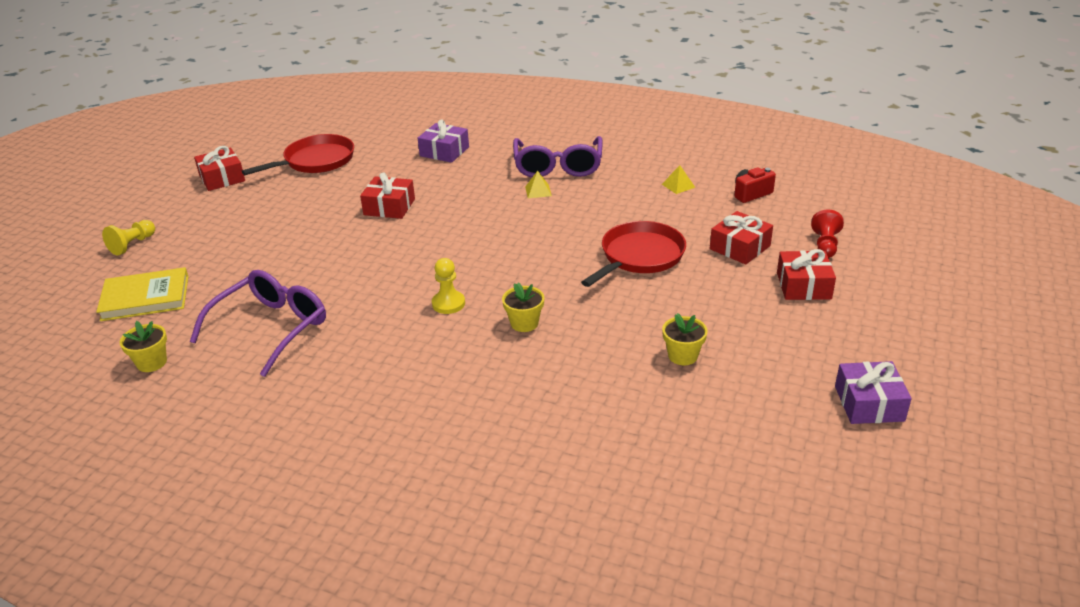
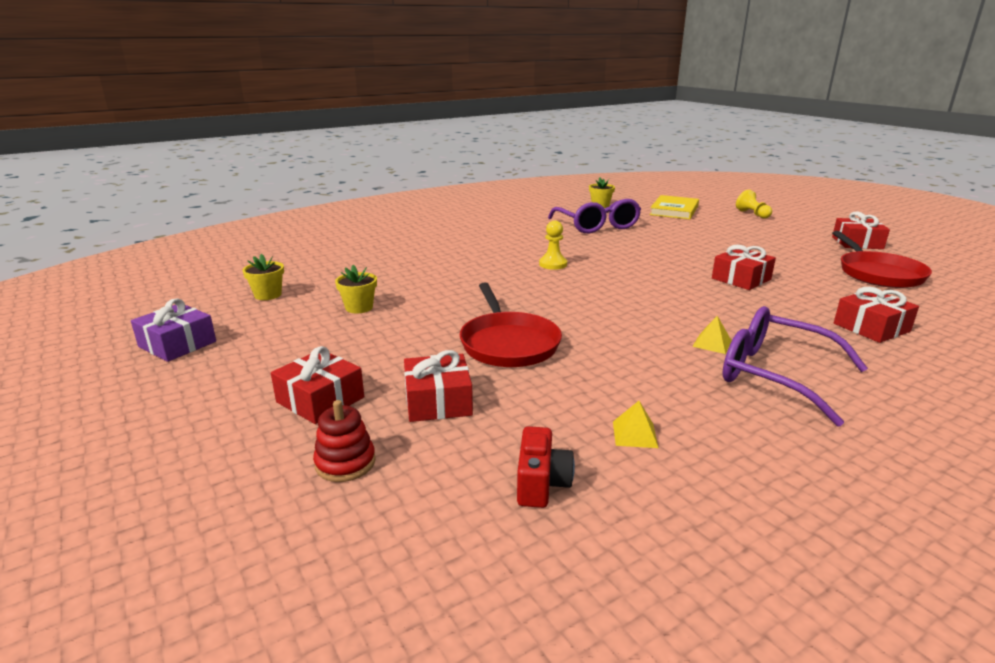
camera: 125 degrees right, 10 degrees down
purple gift [418,120,469,163] -> red gift [834,287,919,343]
yellow flower pot [502,283,544,332] -> yellow flower pot moved to [243,254,284,300]
red pawn [811,210,844,258] -> red stacking toy [313,400,376,482]

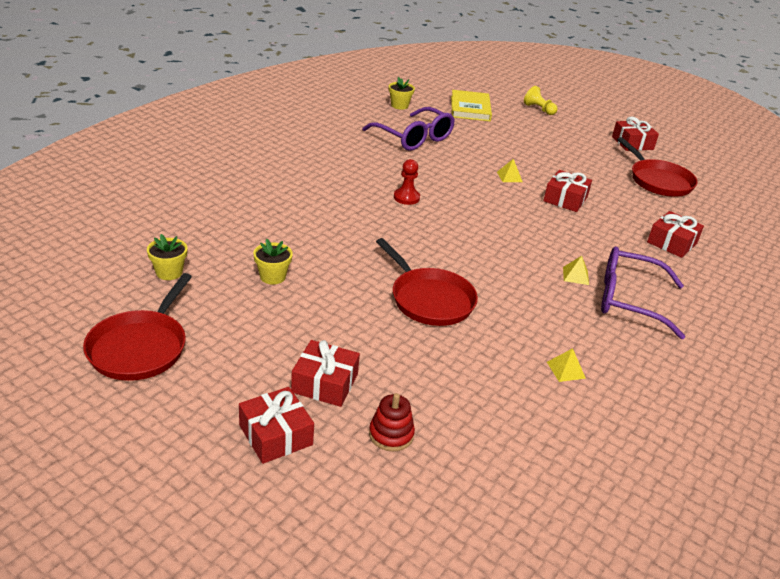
camera: 25 degrees left, 10 degrees up
purple gift [131,298,216,362] -> red pan [83,273,192,381]
red gift [404,350,473,422] -> red gift moved to [239,387,314,464]
red camera [517,426,575,508] -> none
yellow pawn [539,220,567,270] -> red pawn [394,159,420,205]
none -> yellow pyramid [497,159,522,182]

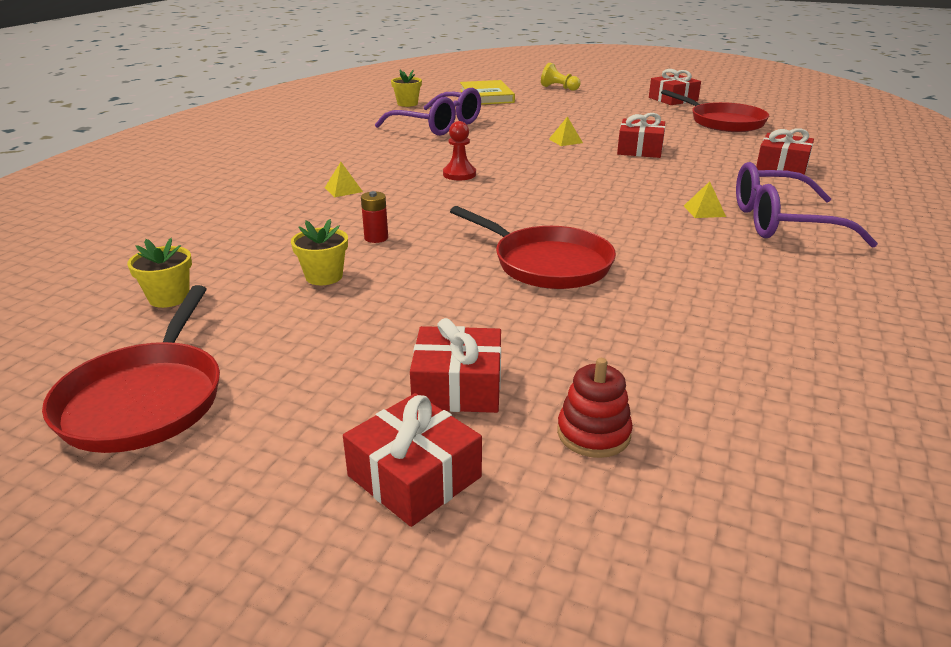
camera: 10 degrees left, 5 degrees down
yellow pyramid [547,348,586,382] -> yellow pyramid moved to [325,162,363,197]
none -> red battery [361,191,388,243]

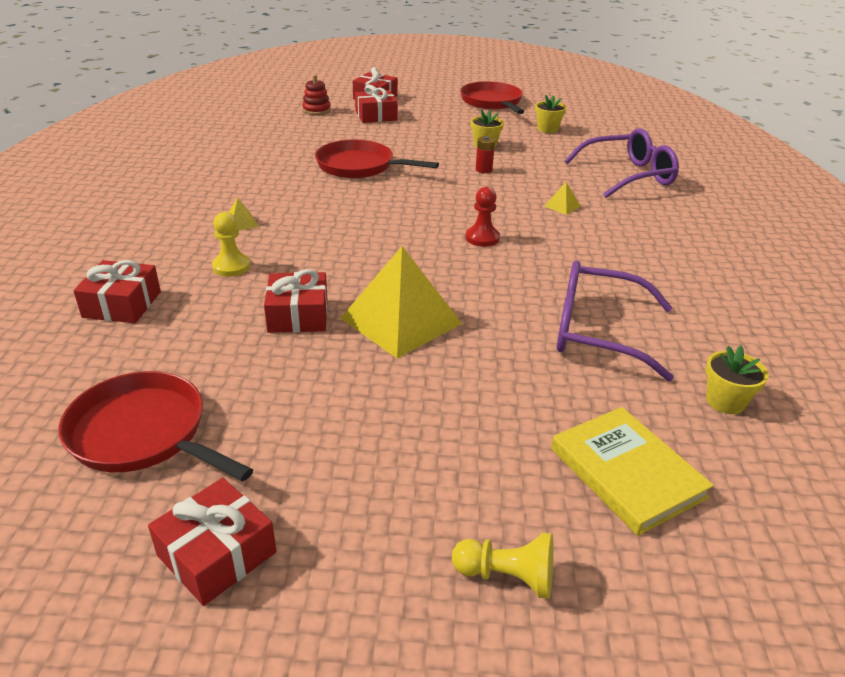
camera: 160 degrees right, 5 degrees up
yellow pyramid [549,116,583,146] -> yellow pyramid [340,246,462,358], size x2.48
purple glasses [736,162,878,248] -> purple glasses moved to [564,128,679,198]
none -> yellow pawn [212,212,251,277]

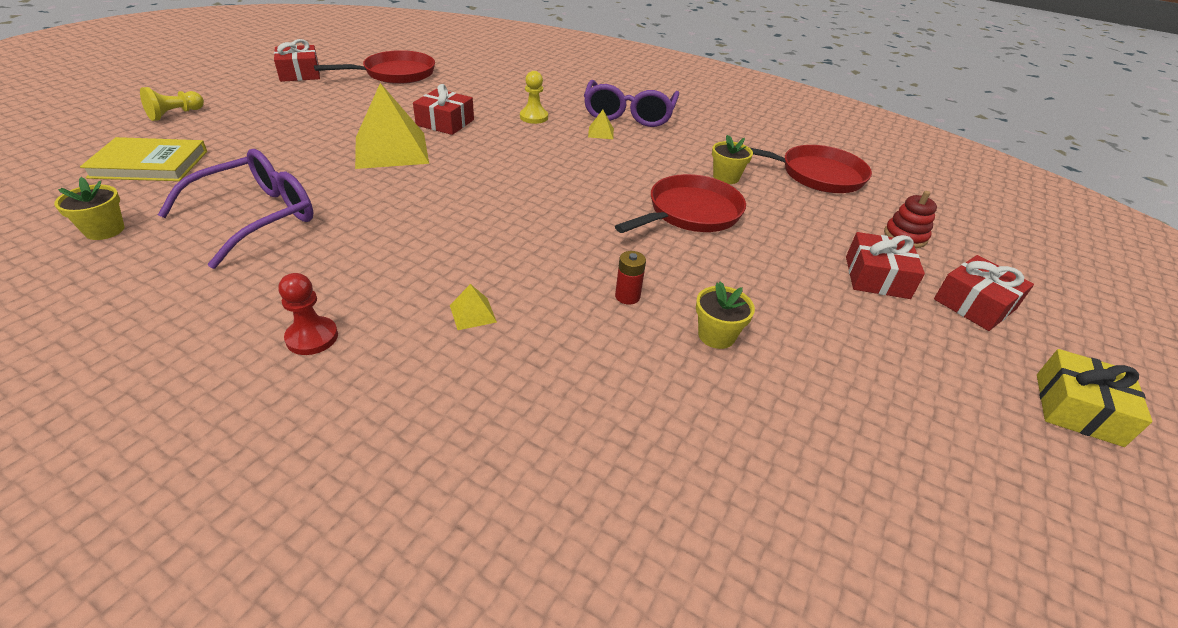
camera: 115 degrees right, 5 degrees up
red gift [73,260,161,323] -> none
red pan [460,81,524,114] -> red pan moved to [749,145,872,193]
red pawn [466,187,500,247] -> red pawn moved to [278,273,338,355]
yellow flower pot [535,95,567,133] -> yellow flower pot moved to [712,135,753,184]
purple glasses [564,128,679,198] -> purple glasses moved to [584,80,679,127]
none -> yellow gift [1037,349,1153,447]

